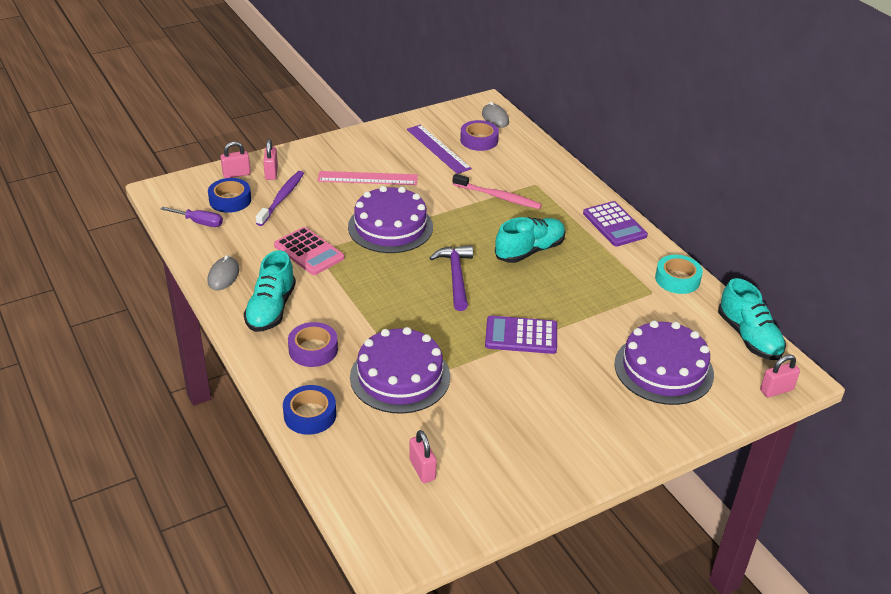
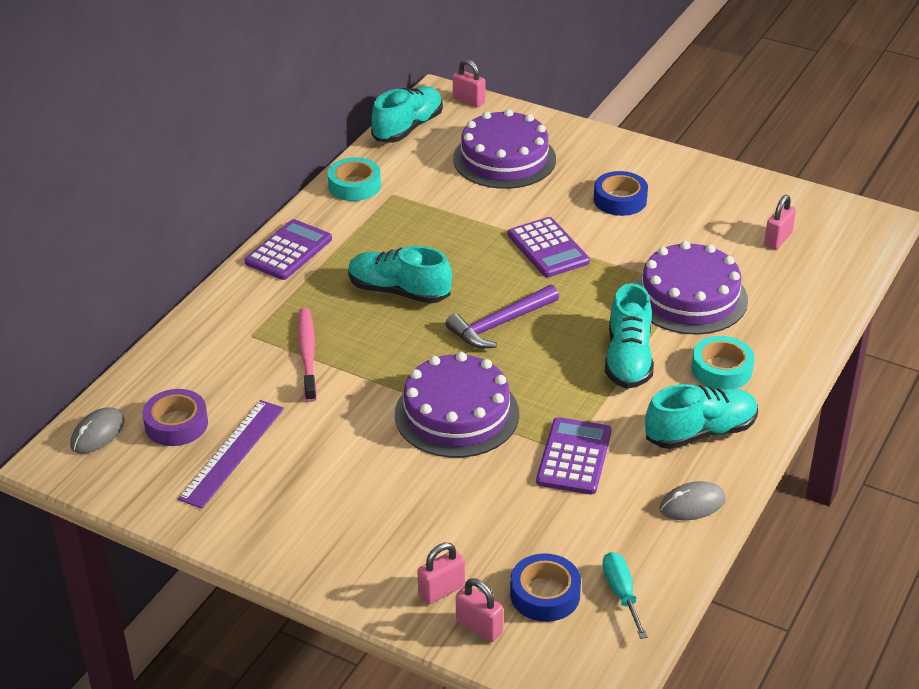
camera: 120 degrees left, 0 degrees up
purple screwdriver [161,207,223,227] -> turquoise screwdriver [602,552,648,639]
purple toothbrush [256,171,304,226] -> none
pink calculator [274,227,345,275] -> purple calculator [536,417,612,495]
blue tape [283,385,336,435] -> blue tape moved to [594,171,648,216]
purple tape [288,322,338,367] -> turquoise tape [692,336,754,390]
pink ruler [318,171,418,185] -> none
none -> turquoise shoe [605,283,654,389]

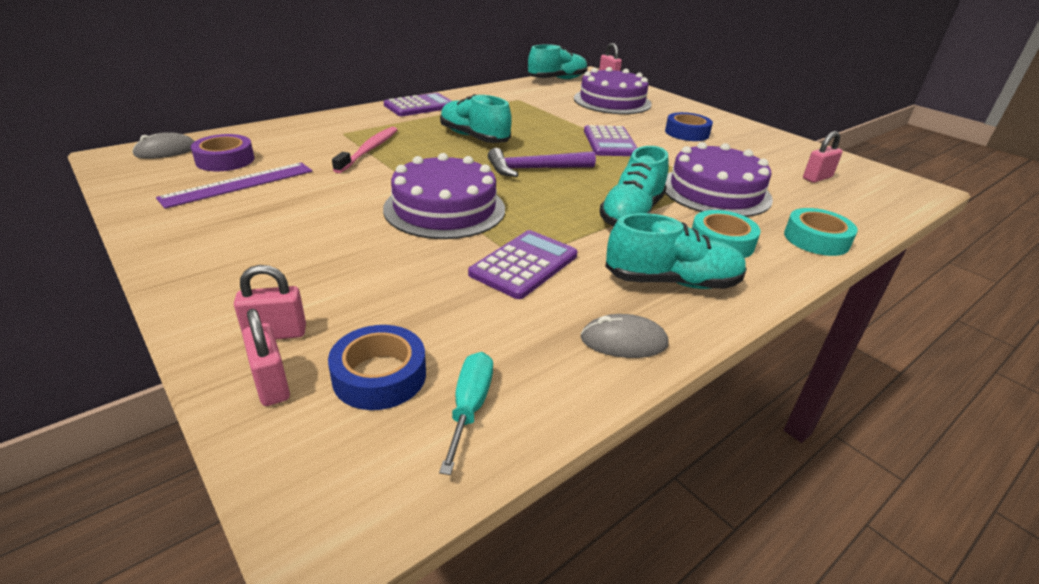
camera: 20 degrees right, 5 degrees down
turquoise tape [328,157,381,201] -> turquoise tape moved to [784,208,858,256]

